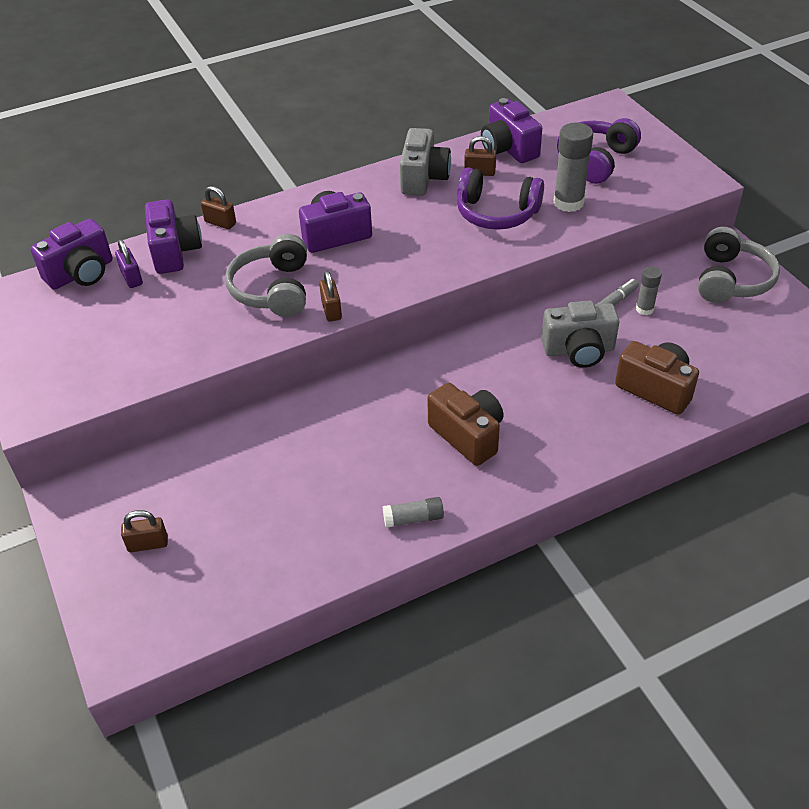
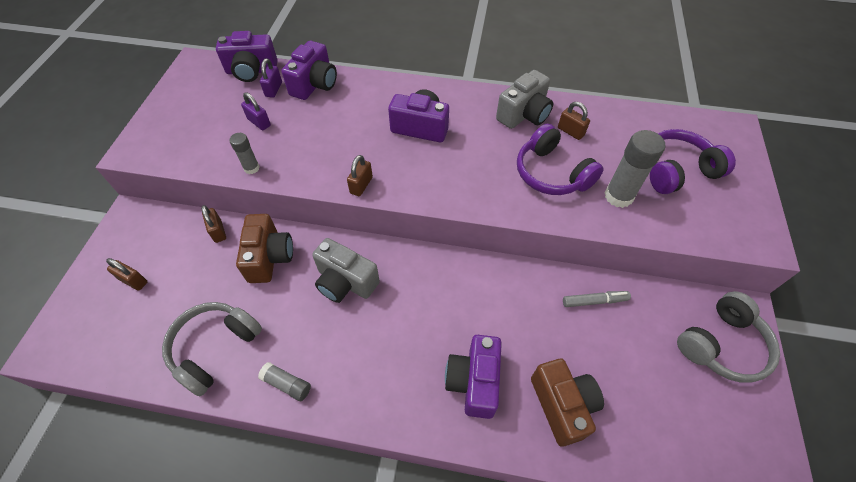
camera: 35 degrees right, 10 degrees up
brown padlock [201,186,236,229] -> brown padlock moved to [201,205,226,243]
grey headphones [225,234,307,317] -> grey headphones moved to [162,302,262,396]
brown camera [427,383,504,466] -> brown camera moved to [236,214,293,283]
purple camera [481,98,542,163] -> purple camera moved to [445,335,502,419]
grey camera [541,301,619,368] -> grey camera moved to [312,238,380,303]
grey glue stick [636,266,662,315] -> grey glue stick moved to [229,133,260,174]
none -> purple padlock [241,92,271,130]

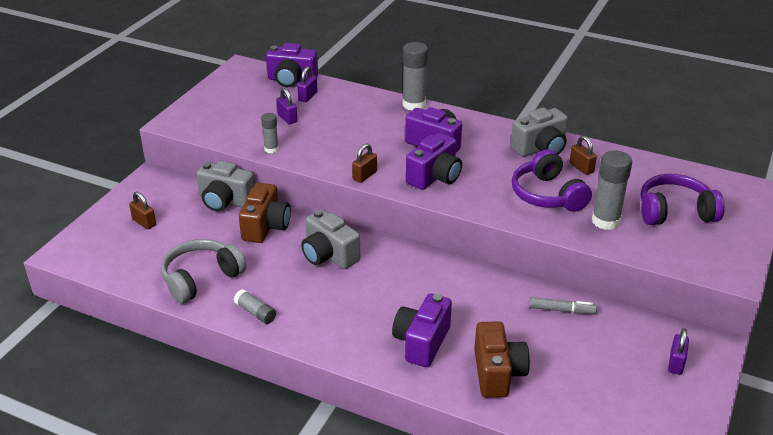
camera: 15 degrees right, 20 degrees down
brown padlock [201,205,226,243] -> grey camera [197,161,255,211]
purple camera [282,41,337,100] -> purple camera moved to [406,132,462,190]
grey headphones [677,291,780,383] -> purple padlock [668,328,689,375]
none -> grey glue stick [402,42,428,111]

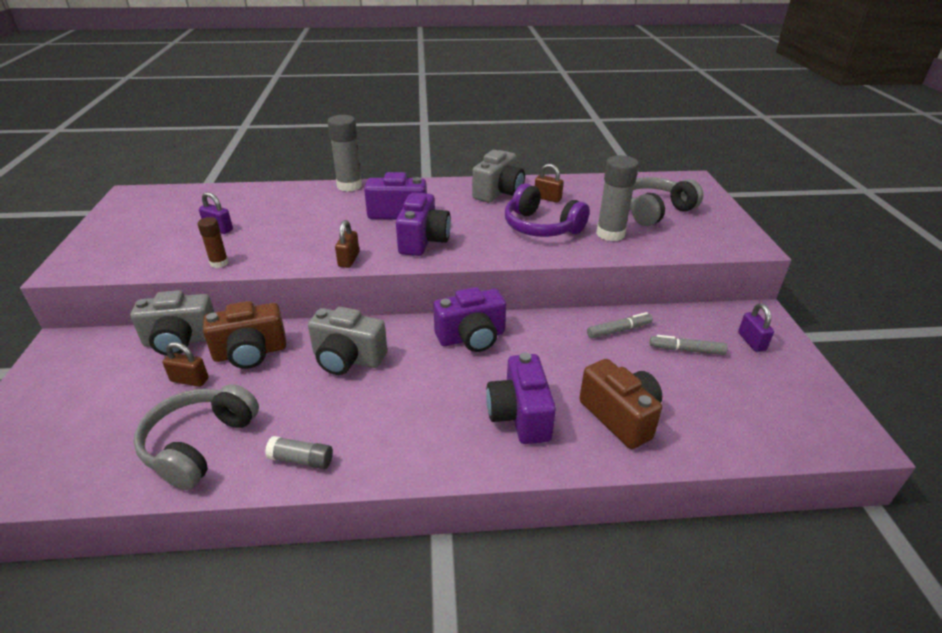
camera: 30 degrees left, 0 degrees up
brown padlock [129,192,156,229] -> brown padlock moved to [163,342,209,387]
brown camera [239,183,291,243] -> brown camera turned 90 degrees clockwise [203,301,286,369]
grey glue stick [261,113,279,154] -> brown glue stick [198,217,229,268]
purple camera [266,43,318,87] -> purple camera moved to [433,287,506,352]
purple padlock [297,66,318,102] -> none
purple headphones [640,174,725,225] -> grey headphones [630,177,703,226]
none -> grey marker [649,335,727,355]

